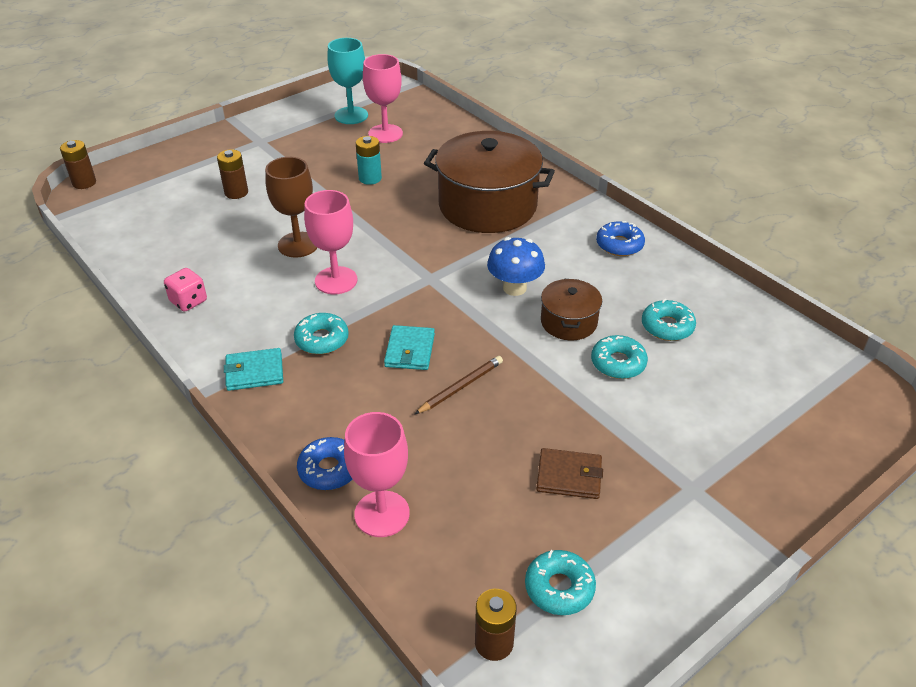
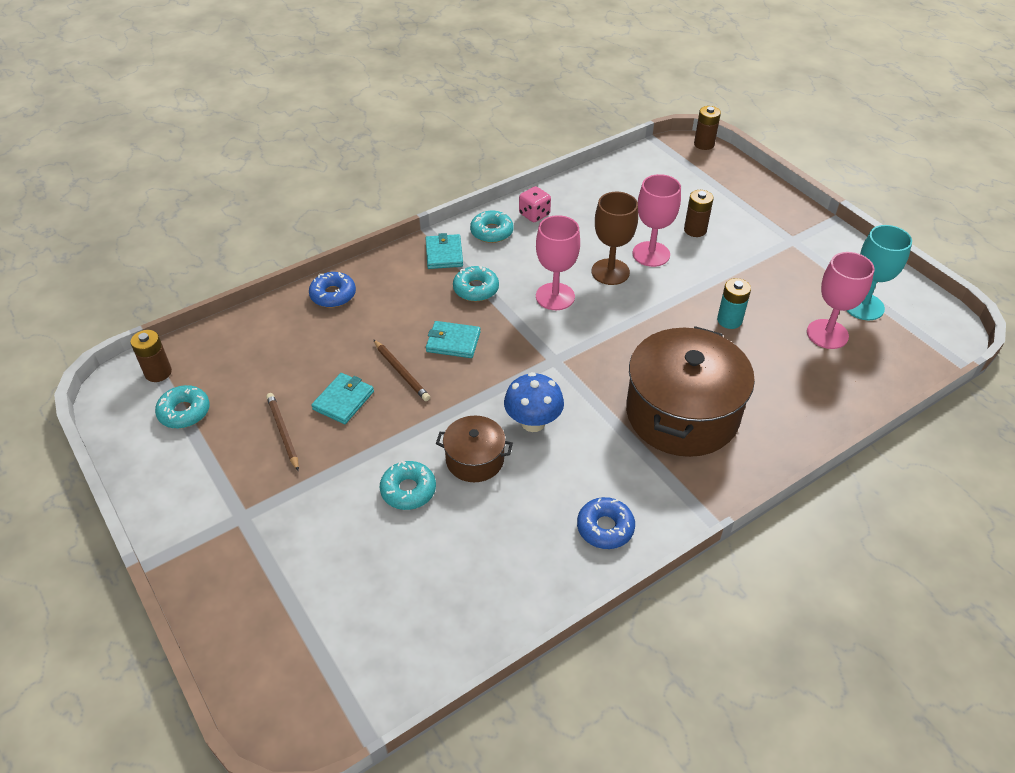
camera: 95 degrees right, 5 degrees up
pink goblet [344,412,410,537] -> pink goblet moved to [632,174,681,267]
brown wallet [536,448,603,499] -> brown pencil [266,393,299,471]
turquoise donut [642,299,696,341] -> turquoise donut moved to [470,211,513,243]
none -> turquoise wallet [311,373,374,424]

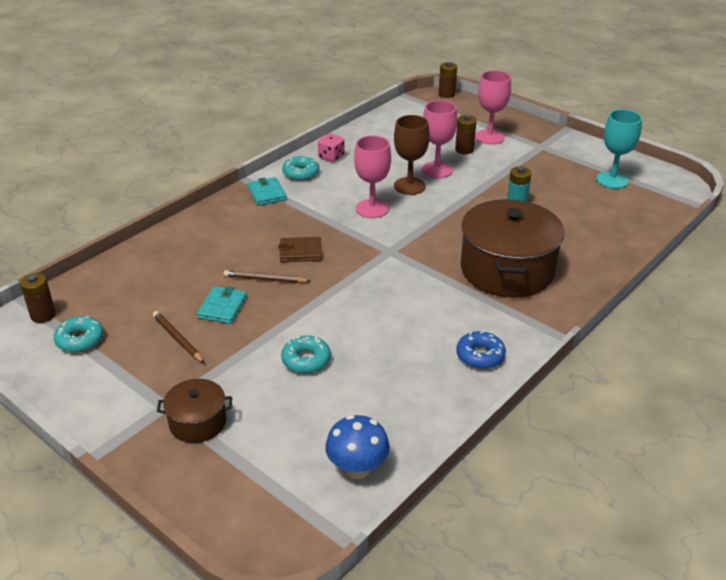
camera: 15 degrees left, 10 degrees down
blue donut [309,272,356,308] -> none
brown pencil [373,339,430,401] -> brown pencil turned 150 degrees clockwise [224,270,310,283]
turquoise wallet [426,321,481,358] -> brown wallet [279,237,322,262]
brown pot [436,416,513,482] -> brown pot moved to [157,379,232,443]
turquoise donut [453,266,499,302] -> none
blue mushroom [504,372,564,432] -> blue mushroom moved to [325,415,390,479]
pink goblet [807,252,875,349] -> pink goblet moved to [475,70,511,144]

